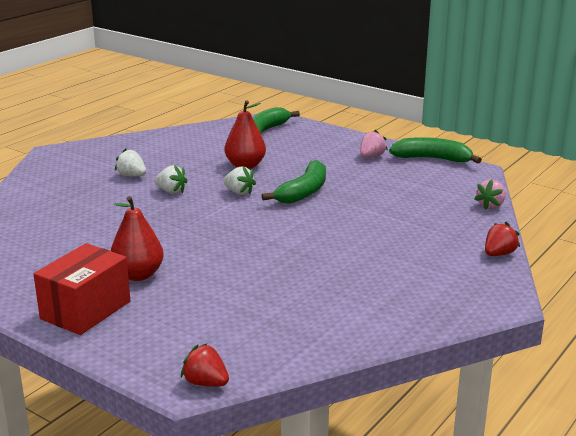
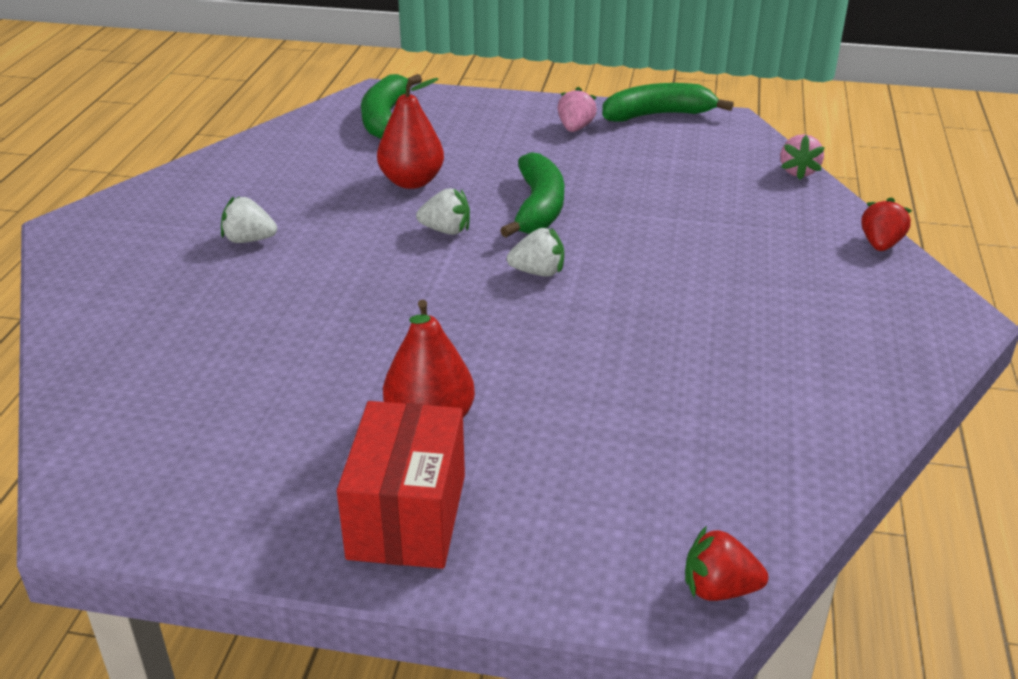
camera: 25 degrees left, 10 degrees up
white strawberry [154,165,188,194] -> white strawberry moved to [507,228,564,277]

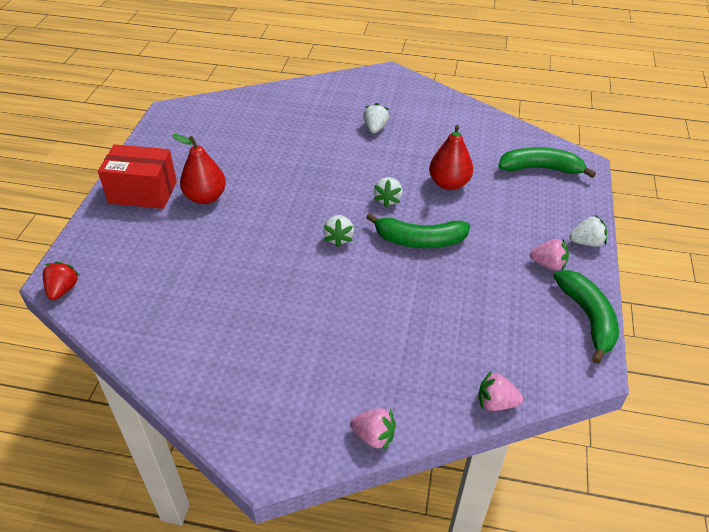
camera: 90 degrees right, 10 degrees up
red strawberry [861,197,912,251] -> pink strawberry [350,408,396,450]
none -> white strawberry [569,216,607,247]

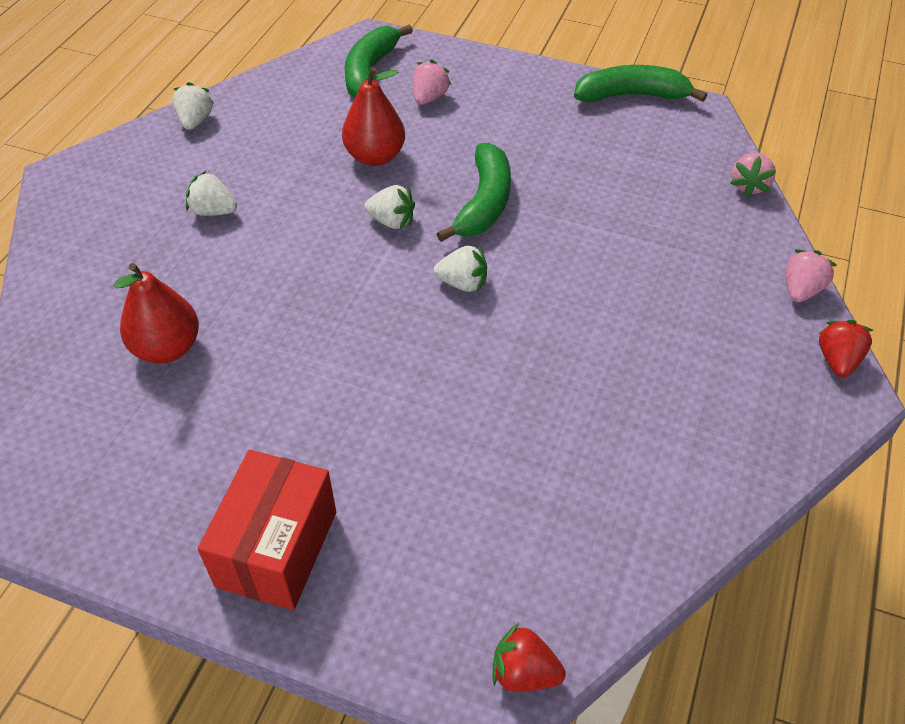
camera: 80 degrees left, 5 degrees up
red pear [172,134,226,204] -> red pear moved to [114,263,199,363]
pink strawberry [530,239,569,271] -> pink strawberry moved to [413,60,451,105]
white strawberry [569,216,607,247] -> white strawberry moved to [172,82,214,130]
none -> red strawberry [819,320,874,377]

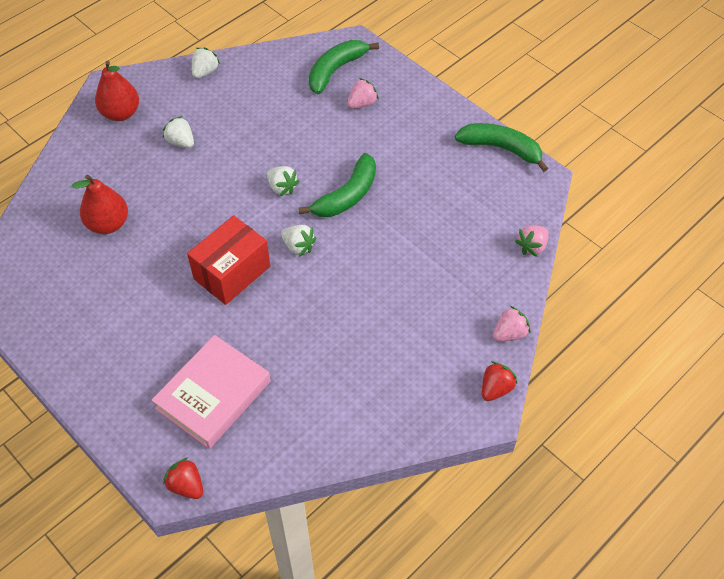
camera: 25 degrees right, 5 degrees up
red box [198,450,336,610] -> red box moved to [187,215,270,305]
red pear [342,67,405,166] -> red pear moved to [95,61,139,121]
none -> pink book [151,335,270,449]

